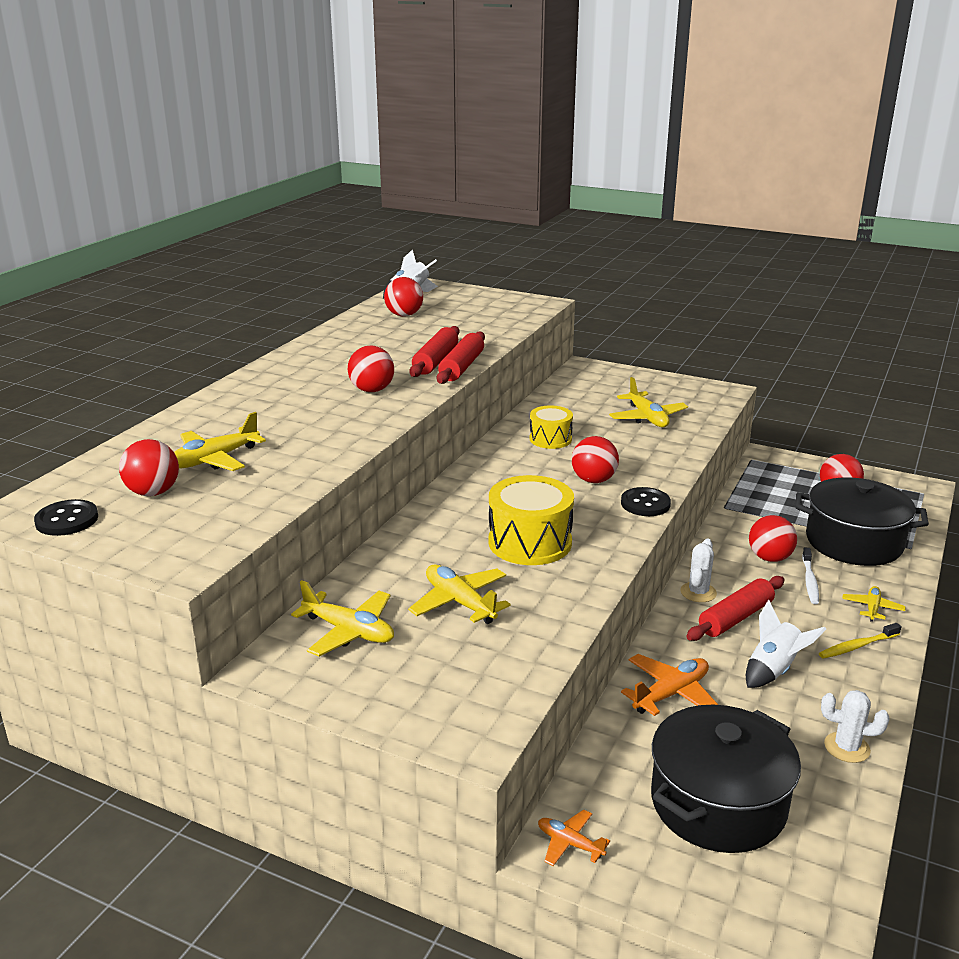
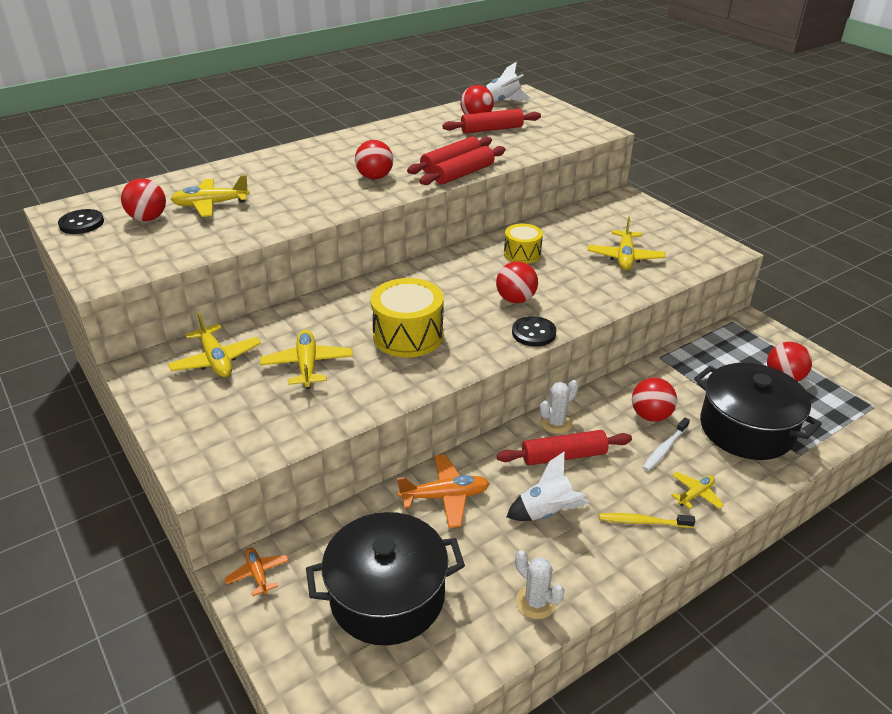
camera: 30 degrees right, 10 degrees up
none -> red rolling pin [442,109,541,134]

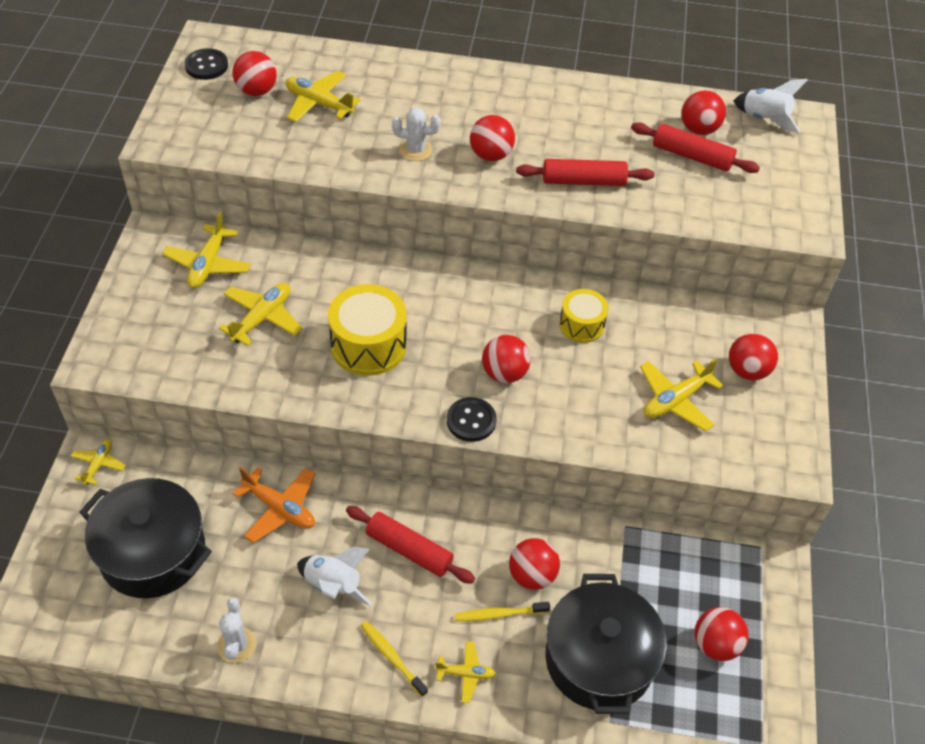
camera: 40 degrees right, 15 degrees up
orange plane [224,547,289,596] -> yellow plane [71,440,126,485]
red rolling pin [419,146,506,185] -> none
white cactus [540,380,579,434] -> white cactus moved to [392,107,441,161]
white toothbrush [642,417,690,471] -> yellow toothbrush [455,602,550,621]
none -> red ball [729,333,778,380]

